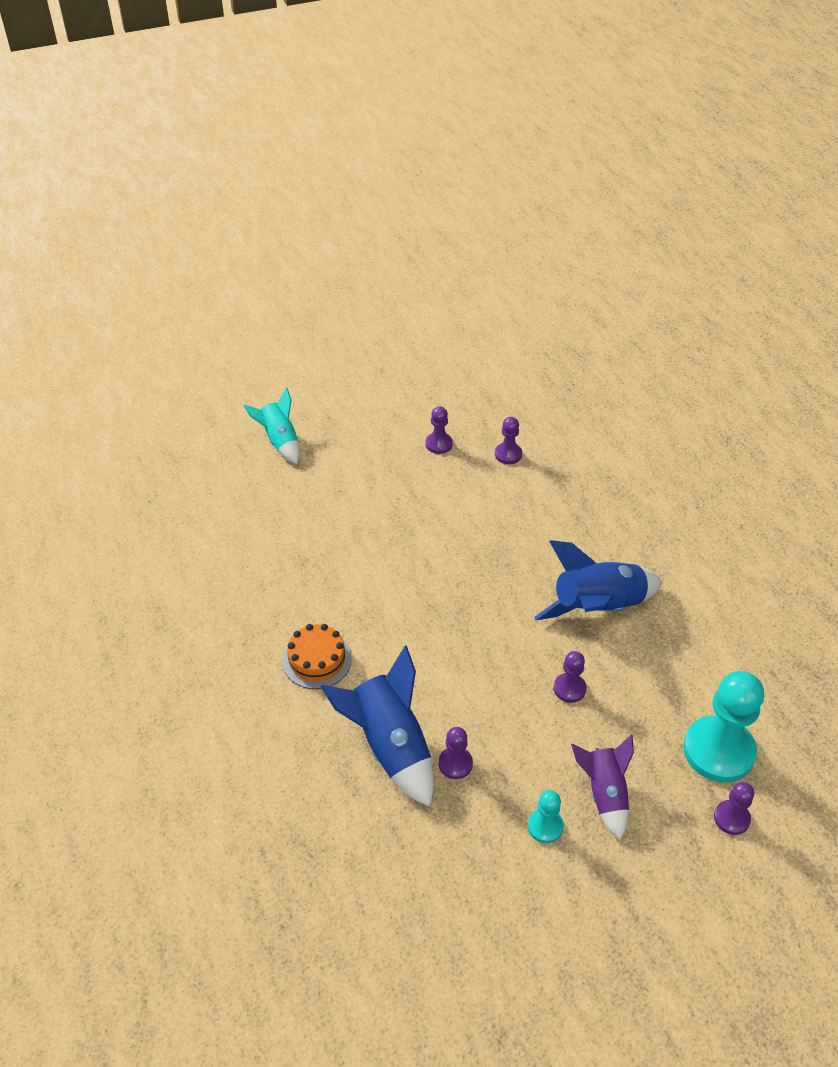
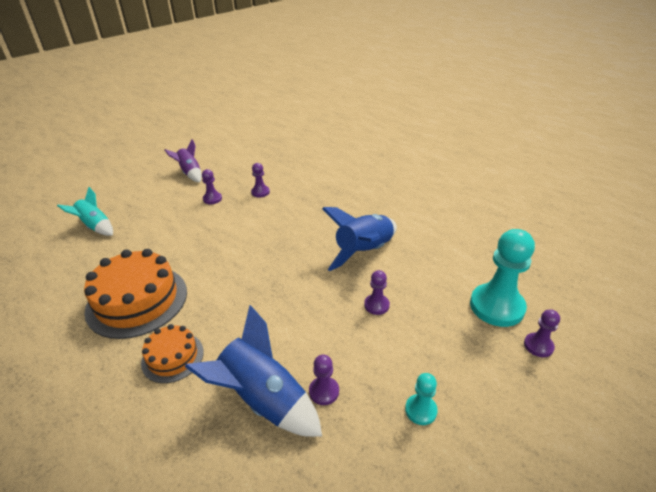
camera: 25 degrees left, 10 degrees down
purple rocket [571,735,634,840] -> purple rocket moved to [164,139,202,182]
none -> orange cake [84,249,187,339]

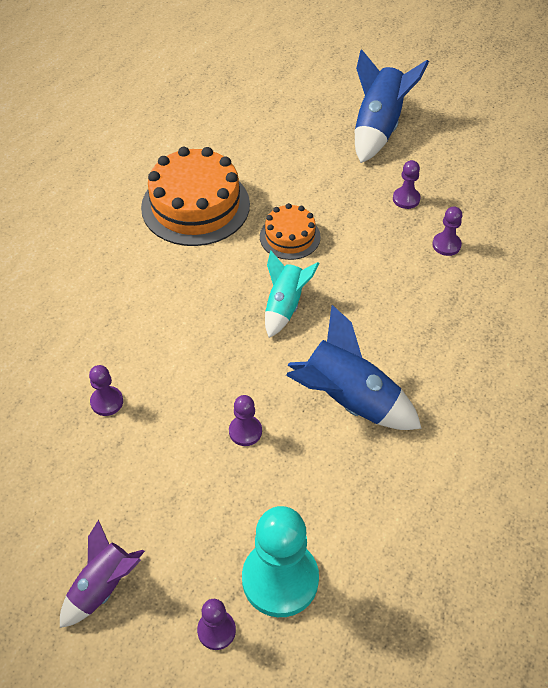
camera: 75 degrees right, 15 degrees up
turquoise rocket [57,187,113,236] -> turquoise rocket moved to [265,251,319,338]
orange cake [141,324,204,383] -> orange cake moved to [260,203,321,260]
purple rocket [164,139,202,182] -> purple rocket moved to [60,520,145,628]
blue rocket [185,305,322,437] -> blue rocket moved to [355,49,429,163]
turquoise pawn [405,373,438,425] -> none

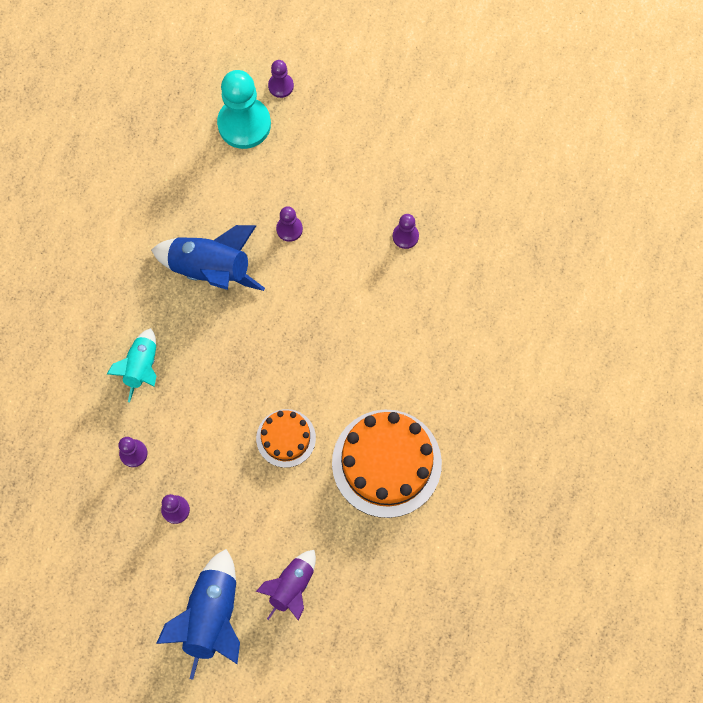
camera: 170 degrees right, 20 degrees up
purple rocket [60,520,145,628] -> purple rocket moved to [256,550,316,620]
turquoise rocket [265,251,319,338] -> turquoise rocket moved to [107,328,156,402]

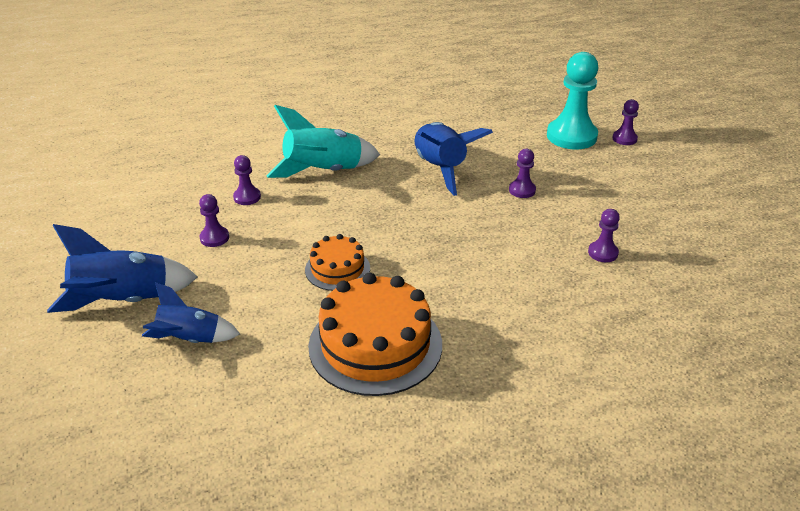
camera: 55 degrees right, 35 degrees down
turquoise rocket [107,328,156,402] -> turquoise rocket [267,105,380,178], size x1.58
purple rocket [256,550,316,620] -> blue rocket [142,282,240,343]

